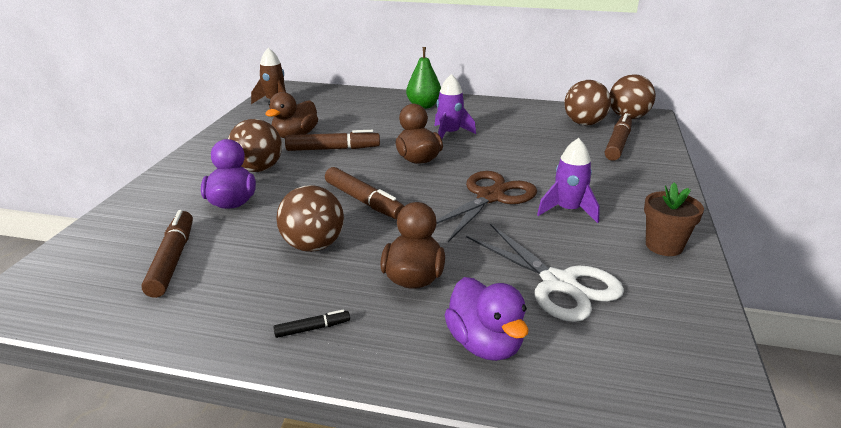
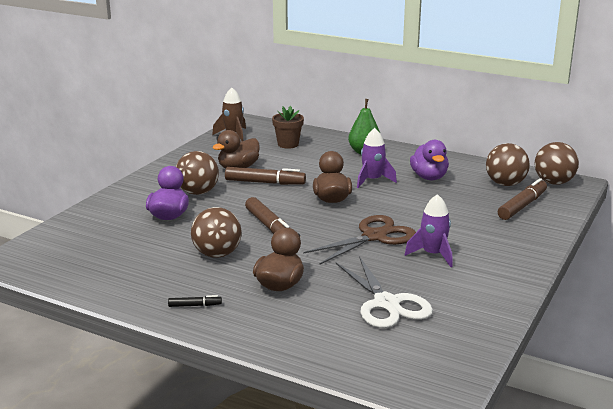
camera: 15 degrees right, 5 degrees down
brown marker [142,210,193,298] -> none
purple duck [444,277,529,361] -> purple duck moved to [410,140,449,180]
brown flower pot [644,183,704,256] -> brown flower pot moved to [272,106,304,149]

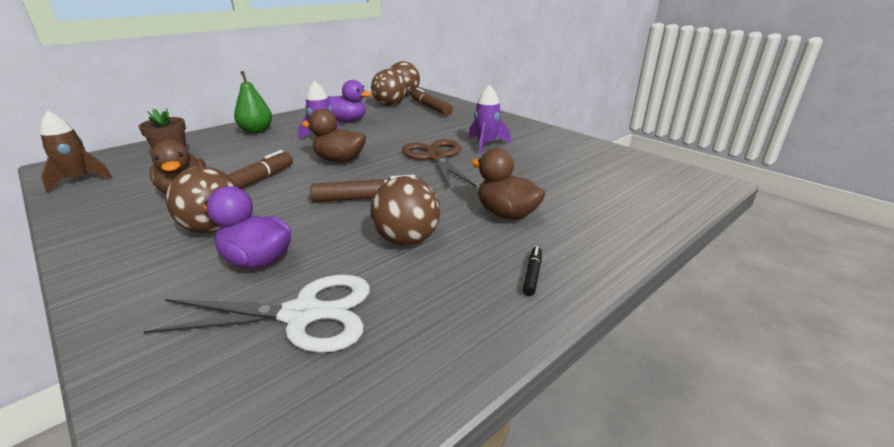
camera: 70 degrees left, 5 degrees up
white scissors [335,256,433,328] -> white scissors moved to [143,275,370,353]

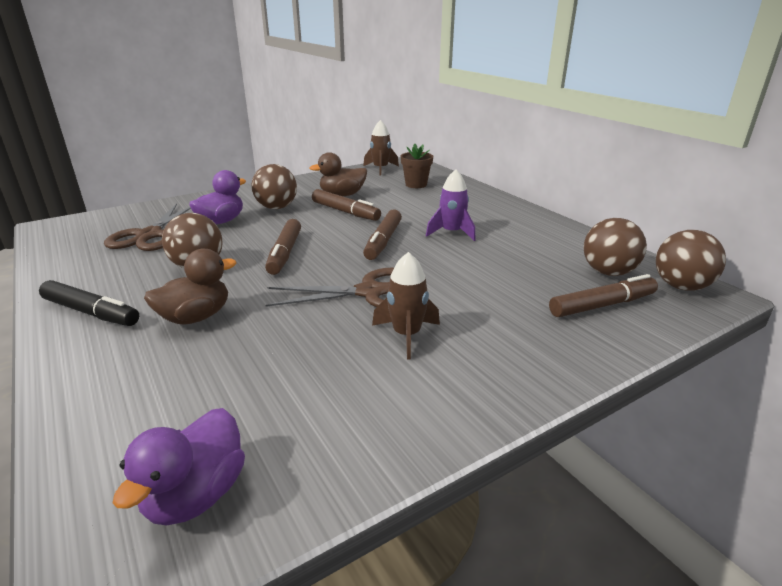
camera: 100 degrees right, 0 degrees up
white scissors [143,275,370,353] -> brown scissors [104,204,191,251]
green pear [234,71,272,134] -> none
brown duck [302,109,366,163] -> brown marker [363,209,402,260]
purple duck [328,80,372,122] -> purple duck moved to [113,408,245,525]
purple rocket [468,85,511,154] -> brown rocket [372,252,440,360]
black marker [522,246,542,296] -> black marker [39,280,139,326], size x2.00

